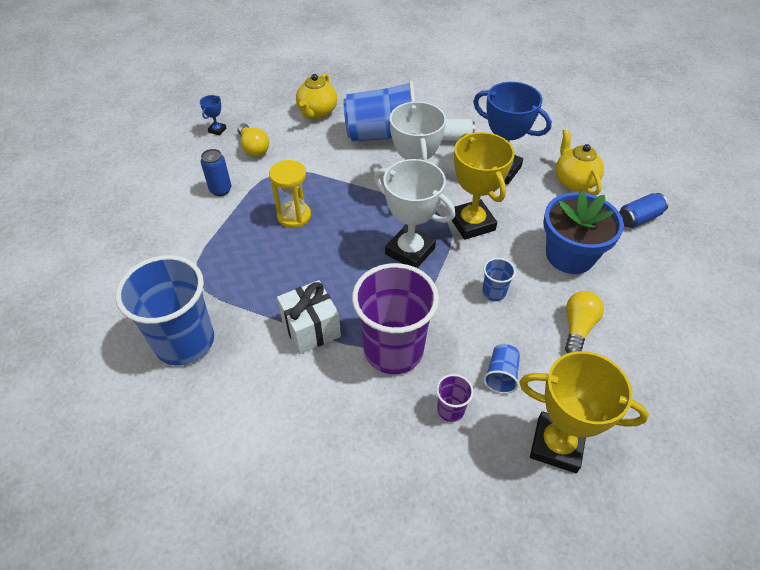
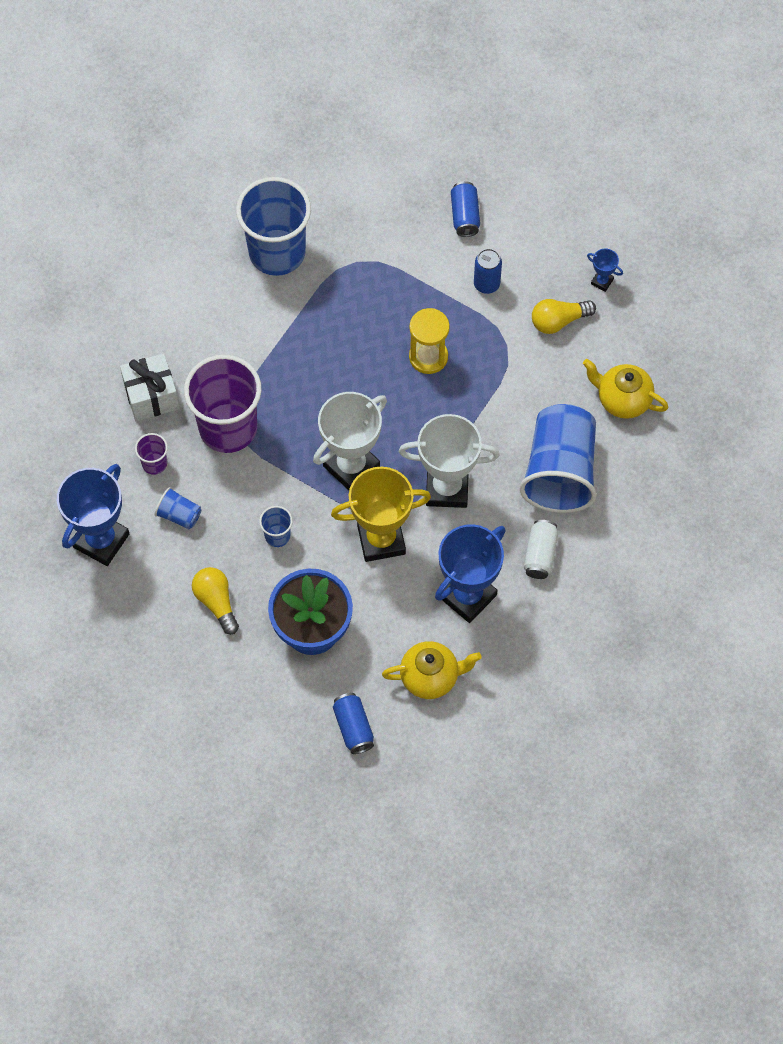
camera: 100 degrees right, 15 degrees up
white gift [277,280,341,354] -> white gift moved to [120,353,179,421]
yellow trophy [519,351,649,473] -> blue trophy [57,464,129,566]
yellow light bulb [565,291,604,353] -> yellow light bulb turned 150 degrees counterclockwise [192,567,239,635]
none -> blue can [451,181,480,237]

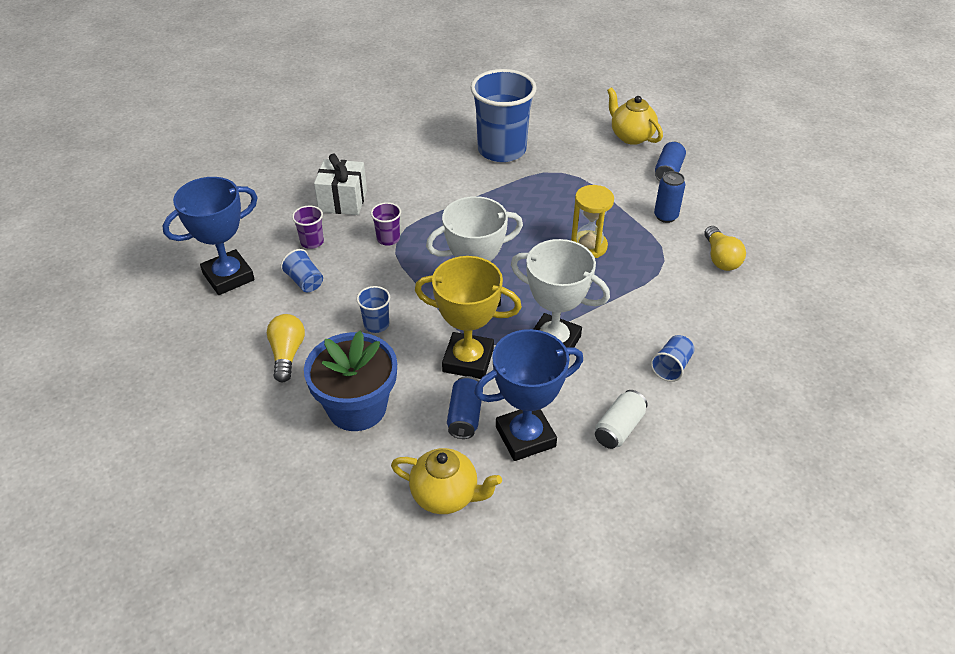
camera: 25 degrees right, 20 degrees down
purple cup [184,355,262,453] -> purple cup [371,202,401,246], size x0.43
blue can [333,693,374,754] -> blue can moved to [447,376,483,439]
blue cup [519,404,597,513] -> blue cup [650,335,695,382], size x0.43
yellow light bulb [532,299,596,334] -> yellow light bulb turned 105 degrees counterclockwise [704,226,746,271]
yellow teapot [583,359,669,419] -> yellow teapot moved to [607,87,663,145]
blue trophy [587,249,623,292] -> none

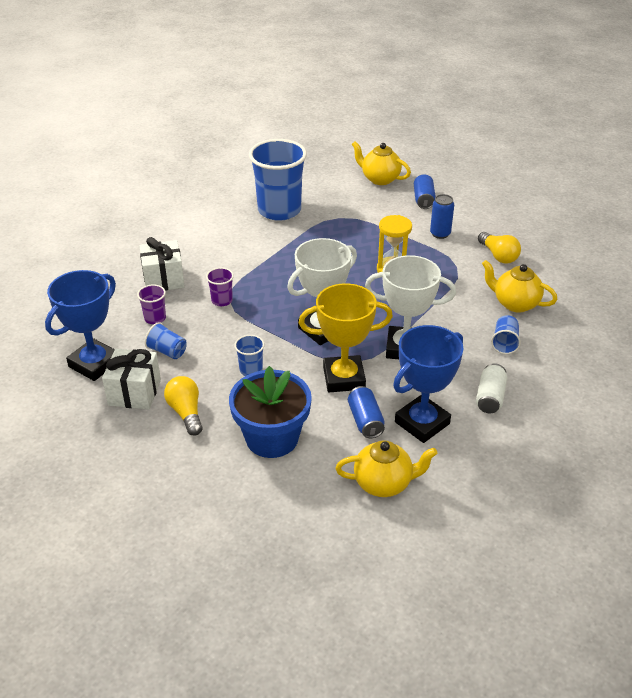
camera: 20 degrees left, 5 degrees down
none -> white gift [102,349,161,410]
none -> yellow teapot [482,260,557,313]

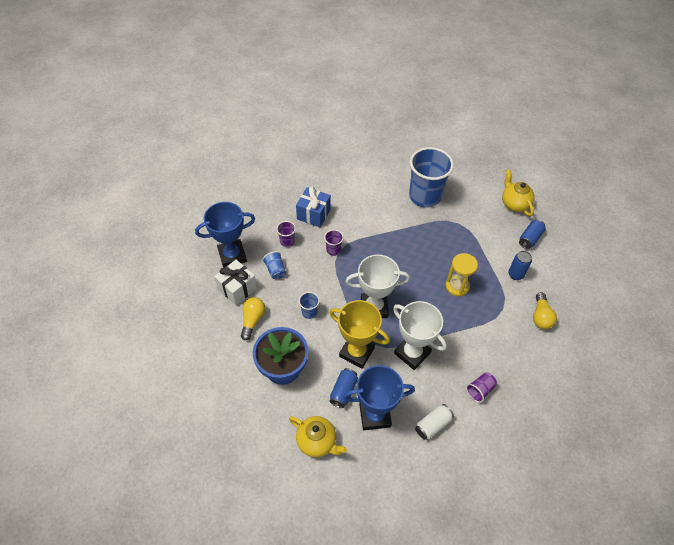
camera: 35 degrees right, 15 degrees up
white gift [139,237,185,291] -> blue gift [296,186,331,227]
yellow teapot [482,260,557,313] -> none
blue cup [491,315,521,354] -> purple cup [466,372,497,403]

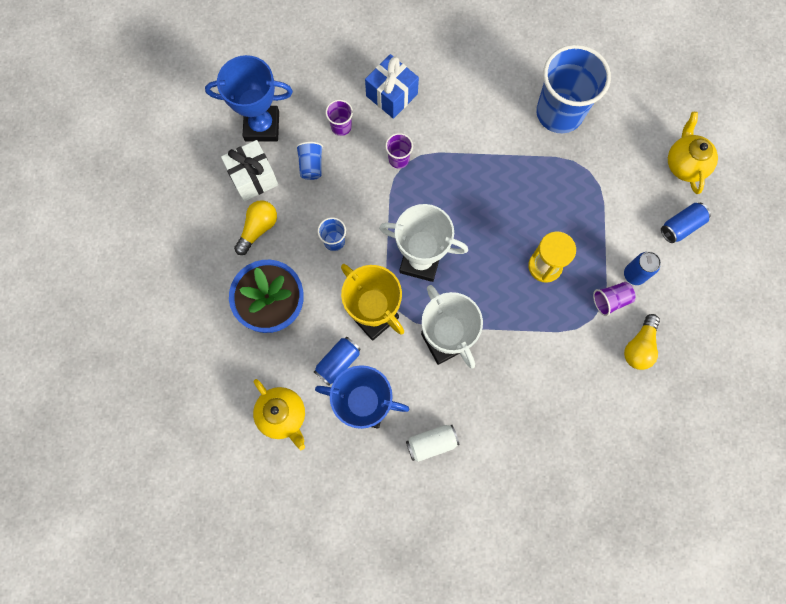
camera: 20 degrees right, 20 degrees up
purple cup [466,372,497,403] -> purple cup moved to [593,282,636,316]

